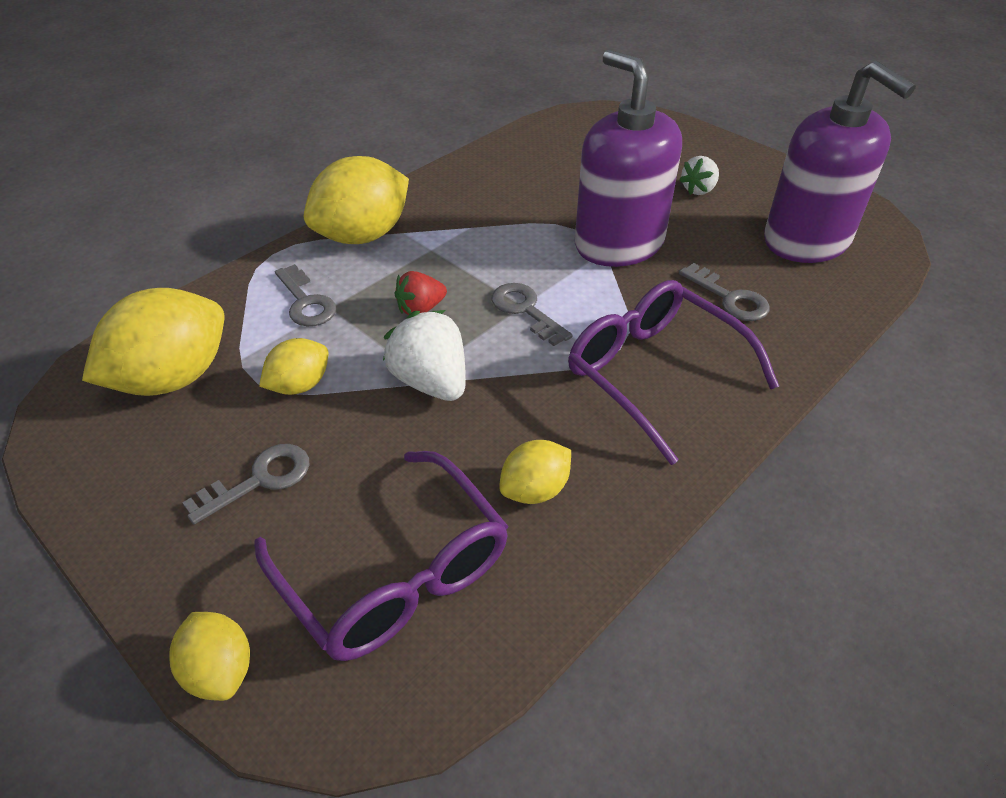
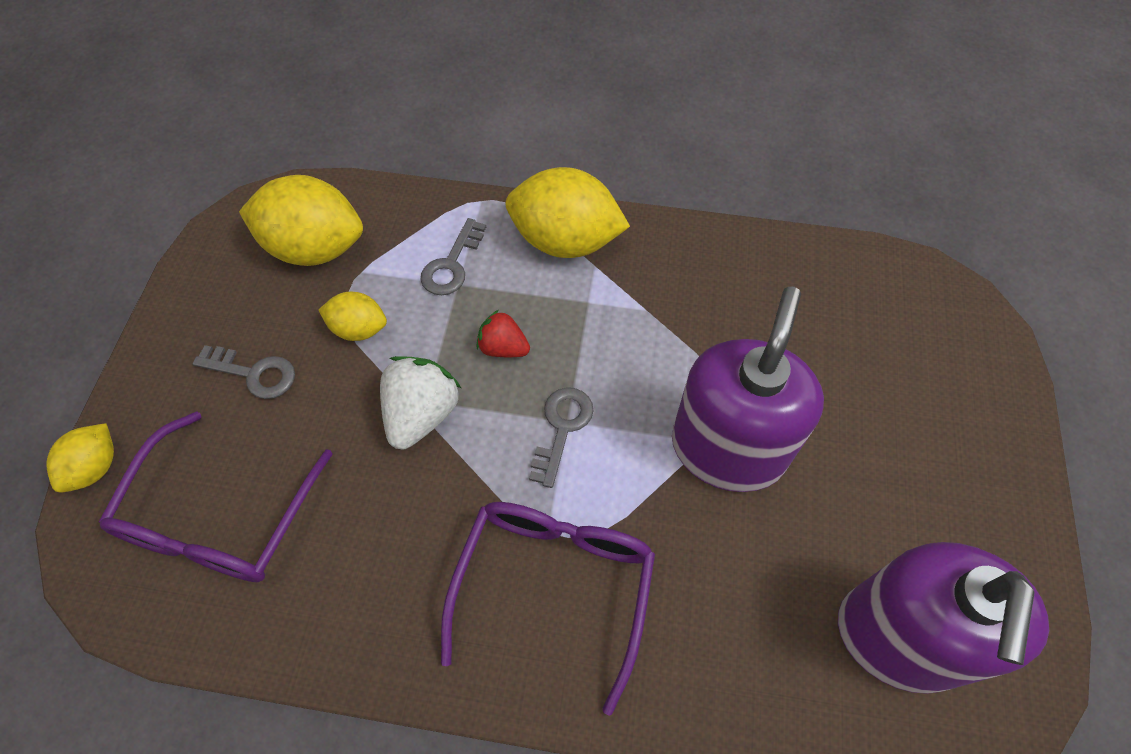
camera: 55 degrees right, 15 degrees up
yellow lemon [499,440,571,504] -> none
white strawberry [679,156,719,195] -> none
grey key [679,263,770,321] -> none

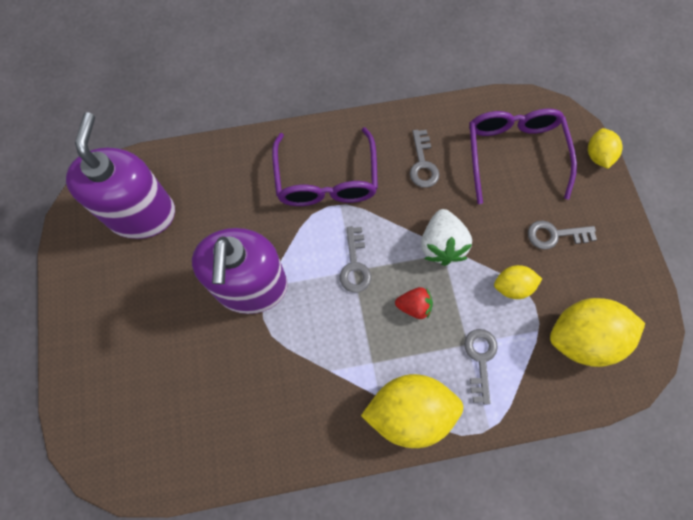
camera: 160 degrees right, 10 degrees up
none -> grey key [410,130,440,188]

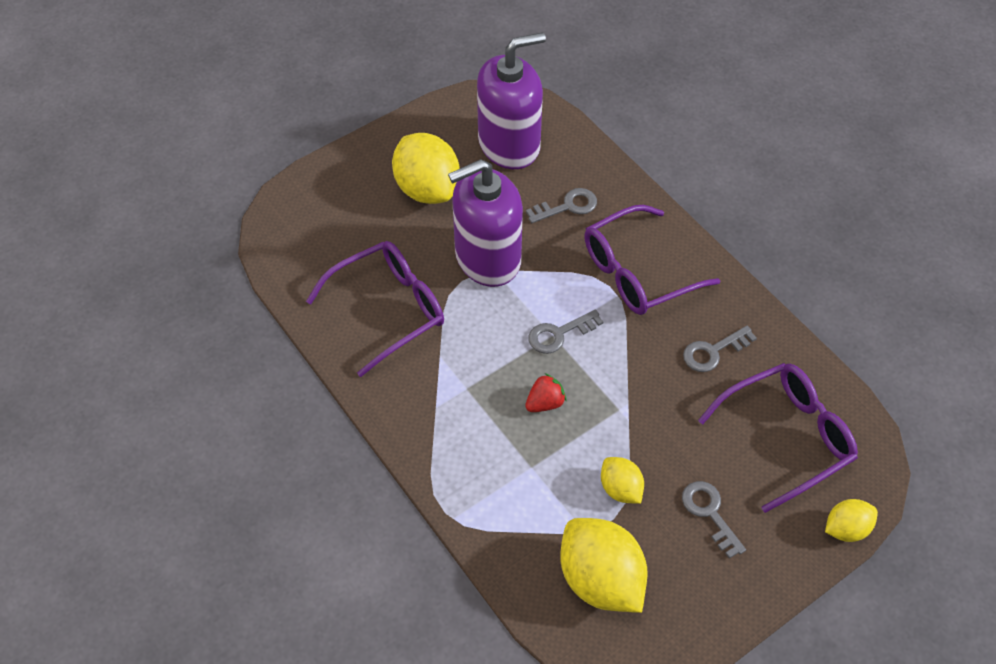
camera: 65 degrees right, 15 degrees down
yellow lemon [361,374,463,448] -> yellow lemon moved to [392,133,460,204]
red strawberry [395,287,433,319] -> red strawberry turned 105 degrees counterclockwise [525,373,566,412]
white strawberry [421,209,472,266] -> none
grey key [464,329,498,404] -> grey key moved to [526,188,597,223]
none -> purple glasses [306,241,444,377]

